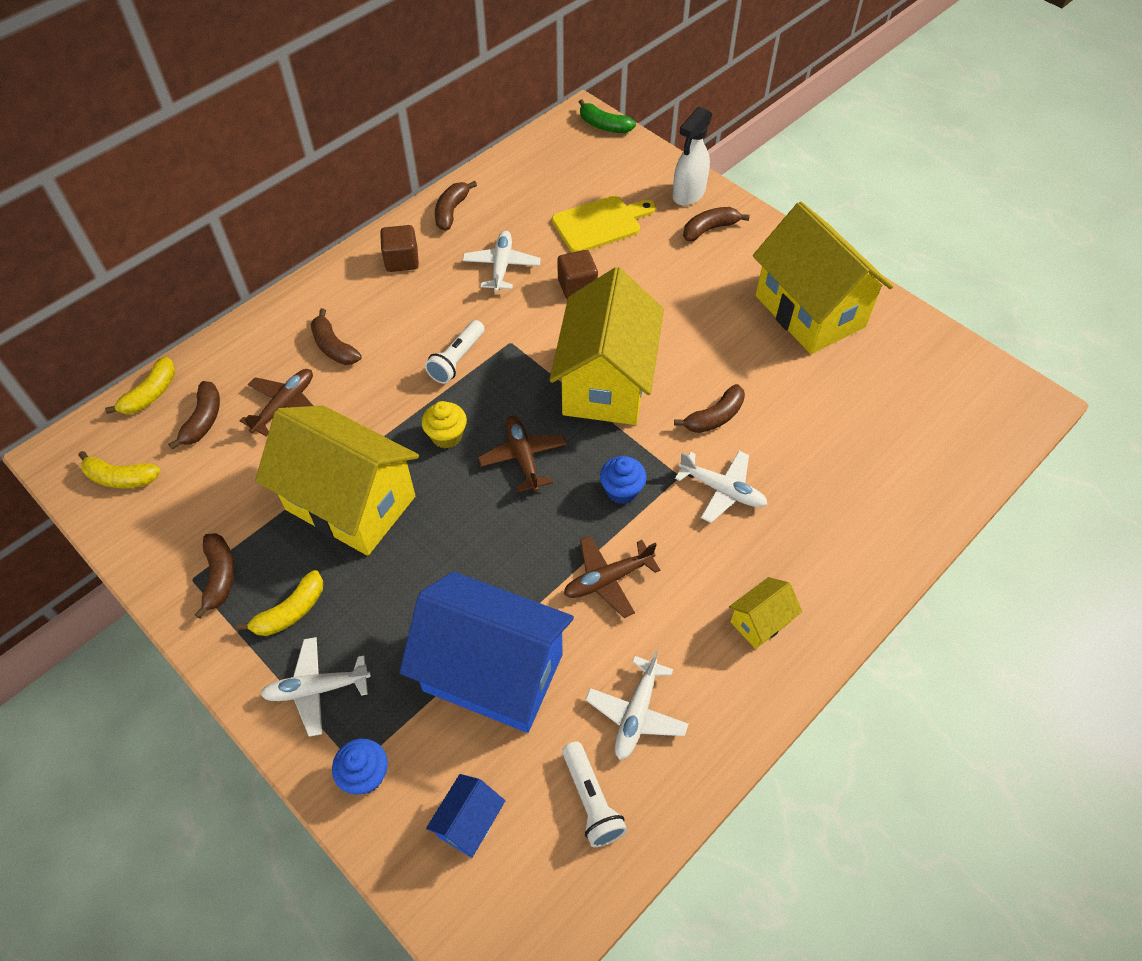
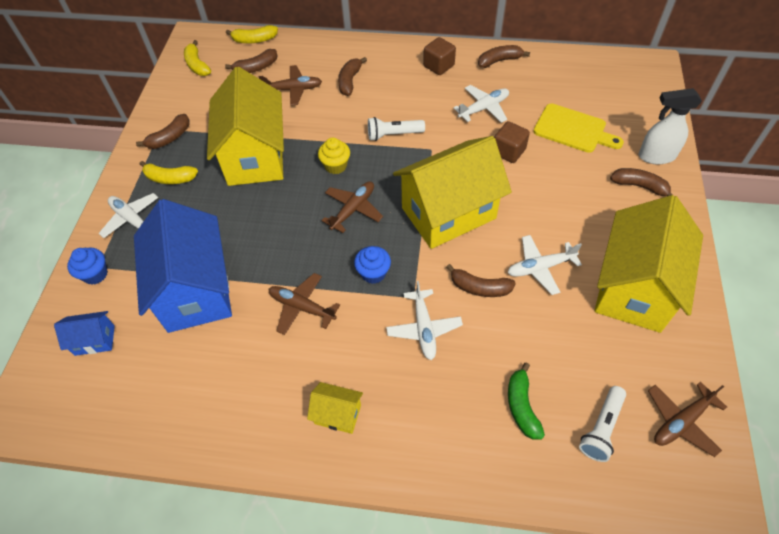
camera: 55 degrees right, 0 degrees up
white flashlight [562,741,627,847] -> white flashlight moved to [579,386,626,462]
green banana [579,99,636,133] -> green banana moved to [508,363,545,440]
white plane [585,650,688,760] -> white plane moved to [508,235,582,295]
none -> brown plane [648,382,727,457]

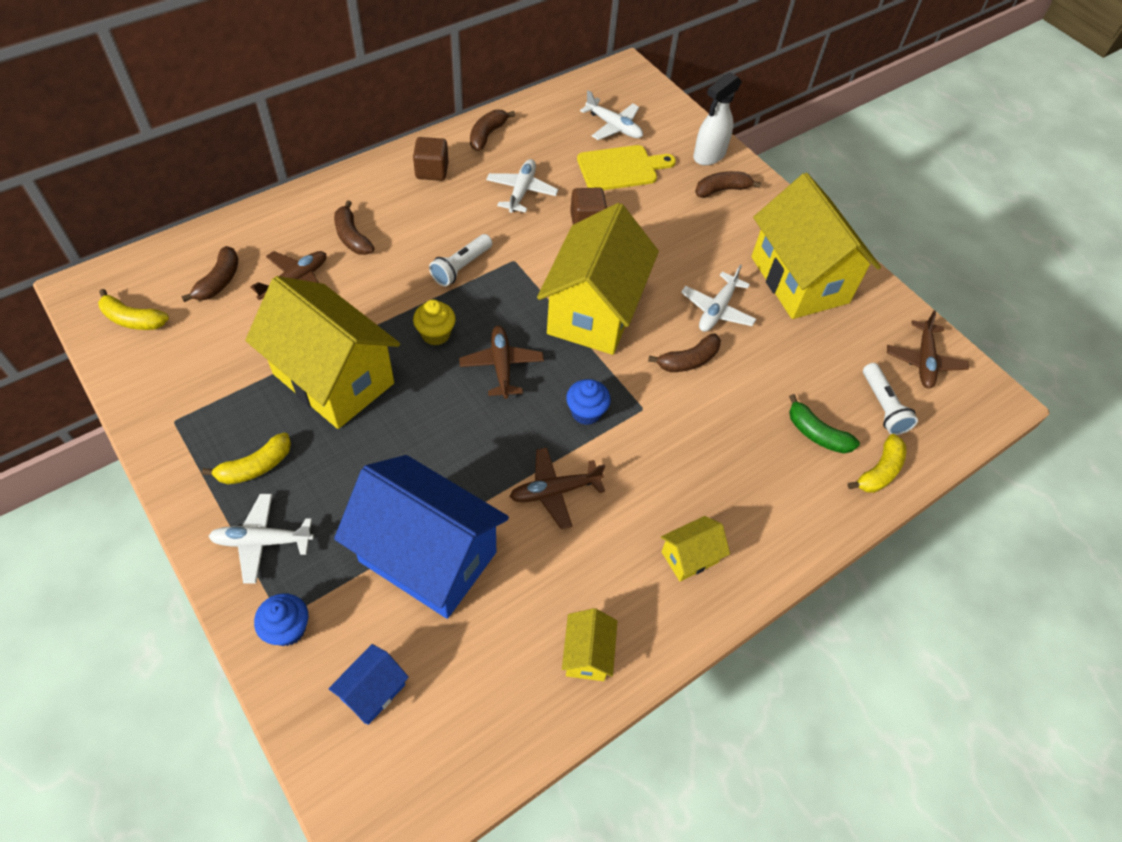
camera: 50 degrees left, 0 degrees up
brown banana [136,114,189,149] -> none
yellow banana [226,25,278,43] -> yellow banana moved to [848,434,907,493]
white plane [386,281,463,360] -> white plane moved to [580,90,643,140]
none -> yellow house [562,608,617,681]

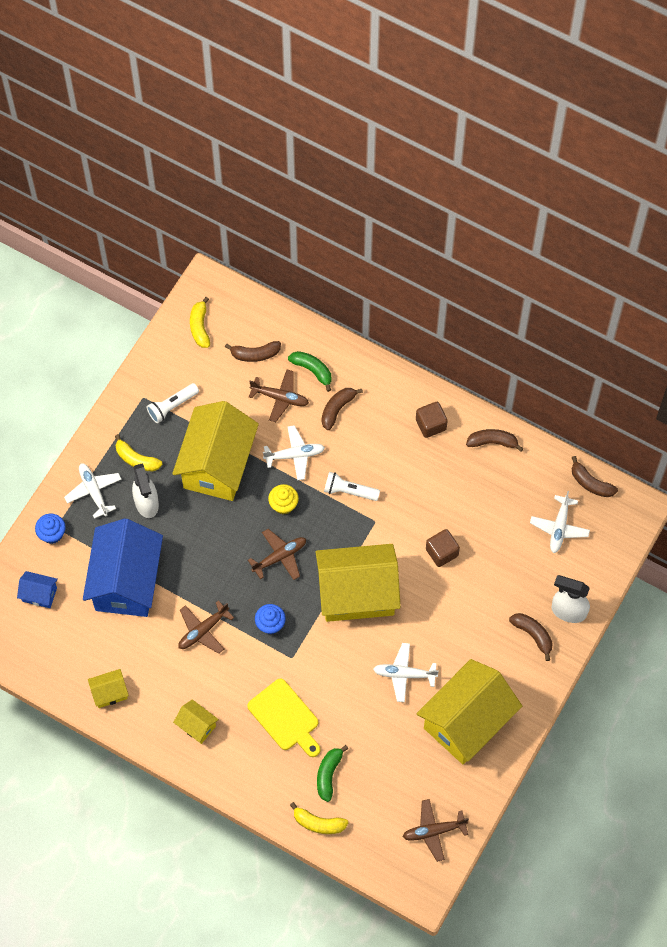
camera: 70 degrees right, 10 degrees up
white plane [486,159,558,213] -> white plane moved to [263,425,325,480]
brown plane [510,448,605,529] -> brown plane turned 90 degrees counterclockwise [178,600,234,654]
yellow cutting board [577,145,676,190] -> yellow cutting board moved to [247,679,320,757]
brown banana [648,334,721,372] -> brown banana moved to [572,456,618,497]
white flashlight [863,363,918,435] -> white flashlight moved to [147,383,199,423]
none -> white spray bottle [132,463,159,518]
none -> green banana [288,351,332,392]

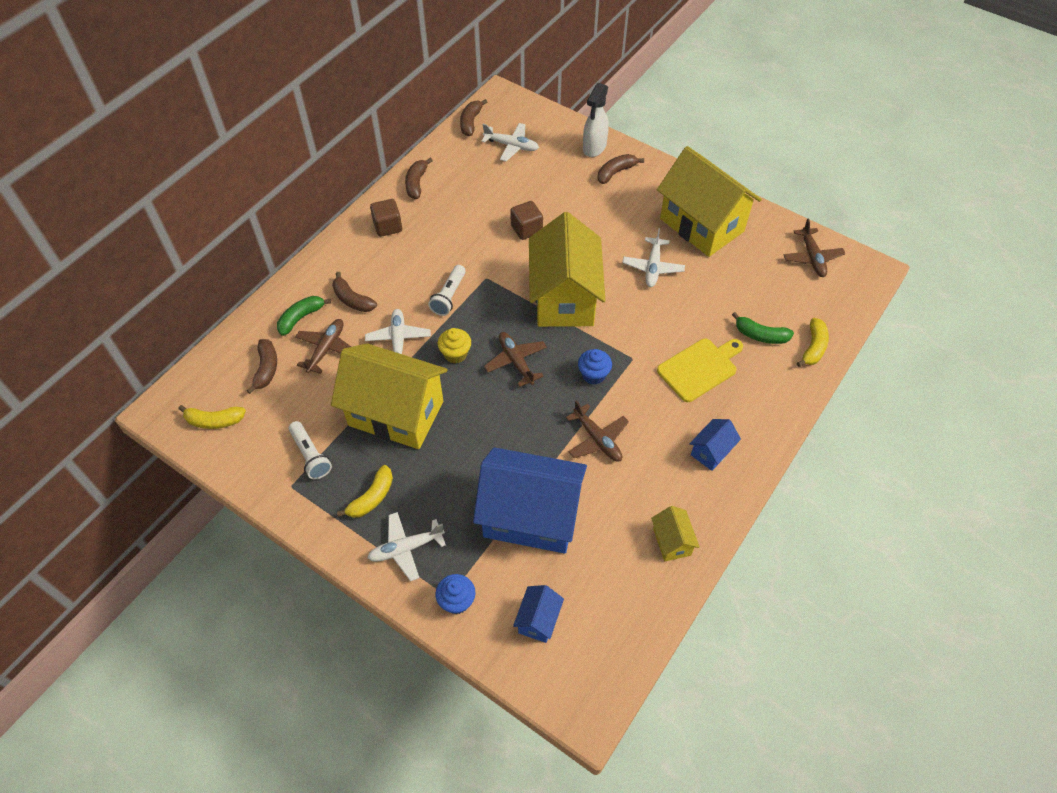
camera: 85 degrees left, 10 degrees down
white spray bottle [132,463,159,518] -> none
yellow house [173,699,219,744] -> blue house [690,419,741,471]
brown banana [572,456,618,497] -> brown banana turned 150 degrees clockwise [460,99,487,136]

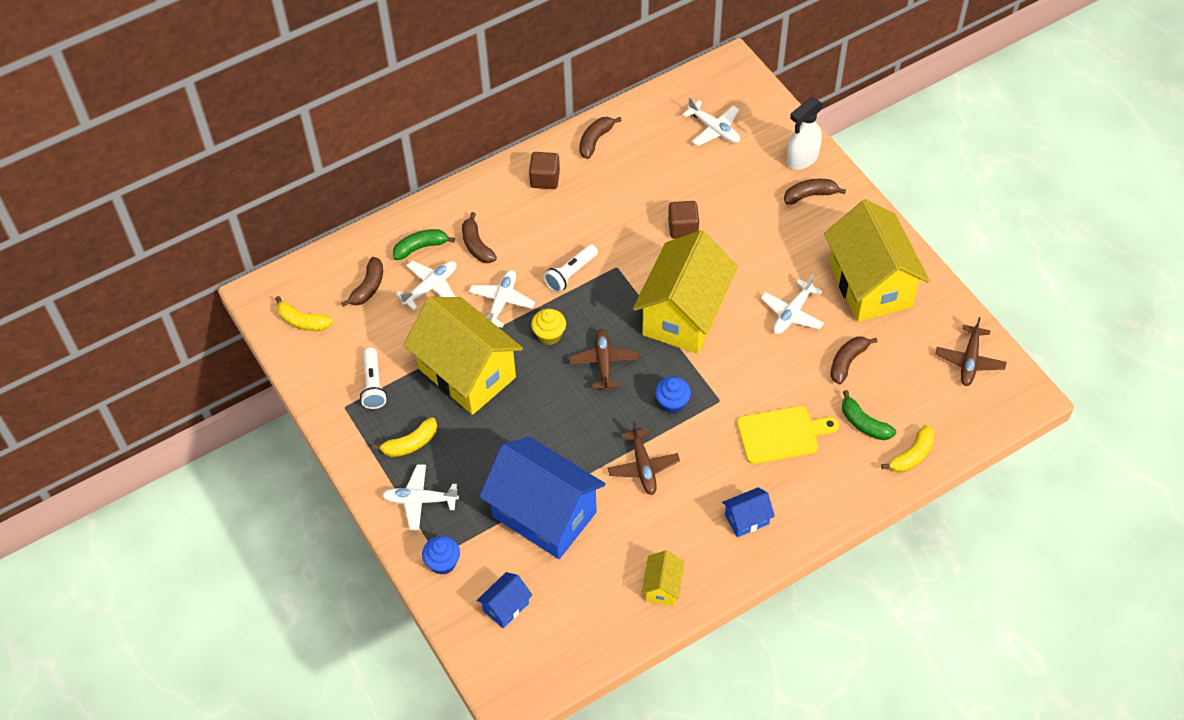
camera: 25 degrees right, 0 degrees up
brown plane [295,319,351,374] -> white plane [396,261,457,310]
brown banana [460,99,487,136] -> brown banana moved to [830,336,877,385]

